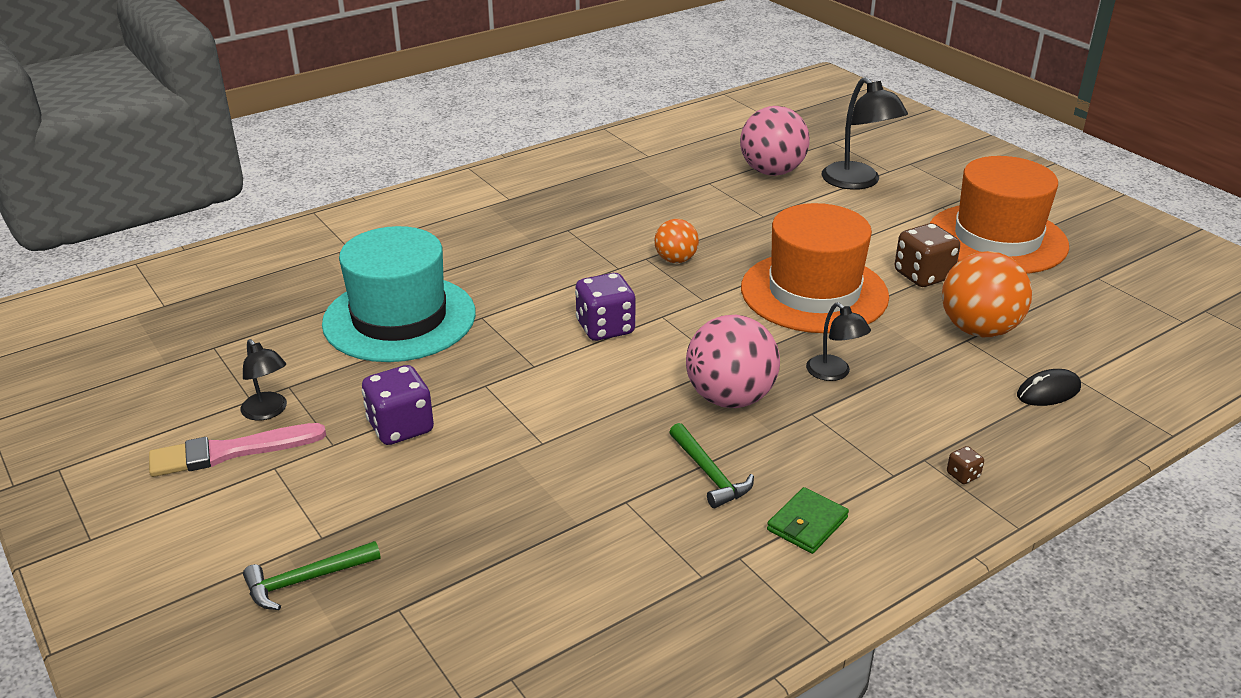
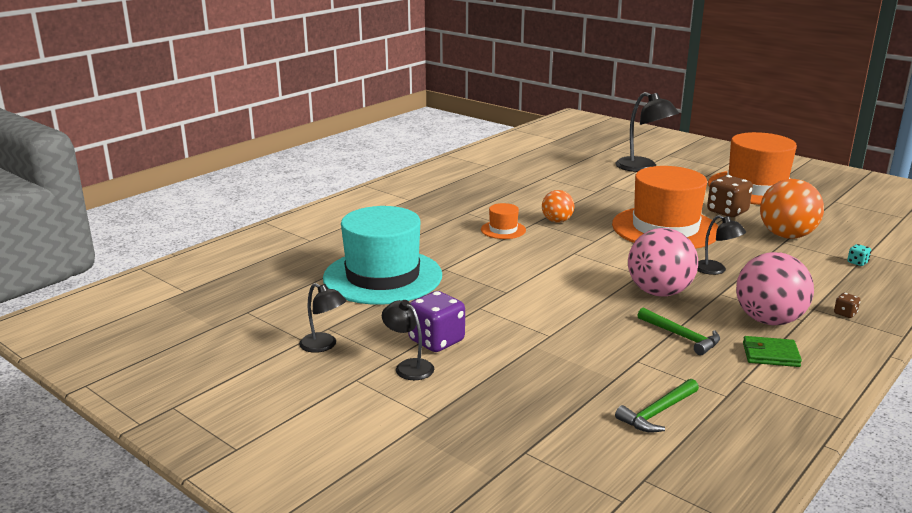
camera: 15 degrees left, 10 degrees down
pink brush [149,423,326,477] -> none
green hammer [243,541,381,610] -> green hammer moved to [615,379,699,432]
purple dice [575,273,636,341] -> none
pink ball [740,106,810,176] -> pink ball moved to [736,252,814,325]
green wallet [767,487,849,554] -> green wallet turned 75 degrees clockwise [743,336,802,367]
black mouse [1017,369,1081,406] -> turquoise dice [847,244,871,266]
none -> black lamp [382,300,434,380]
none -> orange hat [481,203,526,239]

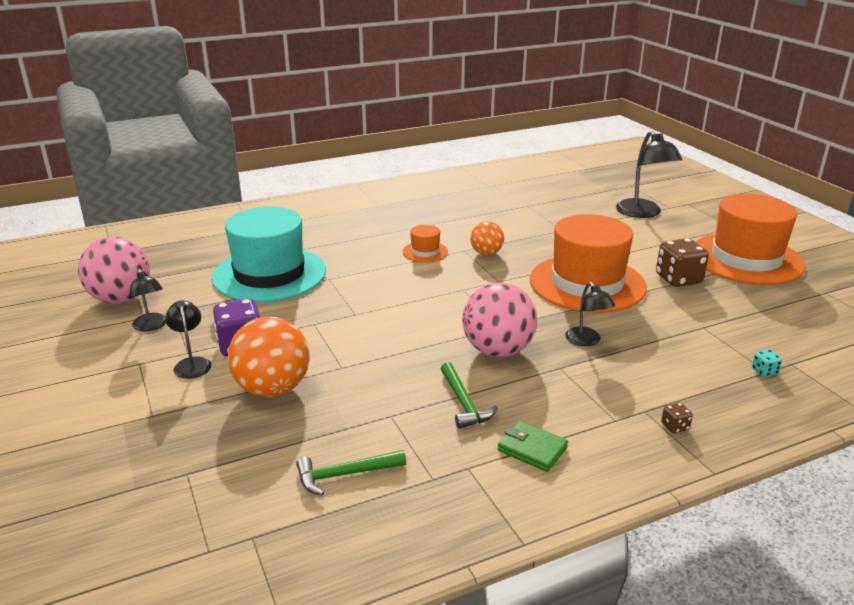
camera: 25 degrees right, 5 degrees up
pink ball [736,252,814,325] -> pink ball moved to [78,237,150,303]
orange ball [760,179,824,239] -> orange ball moved to [228,317,310,397]

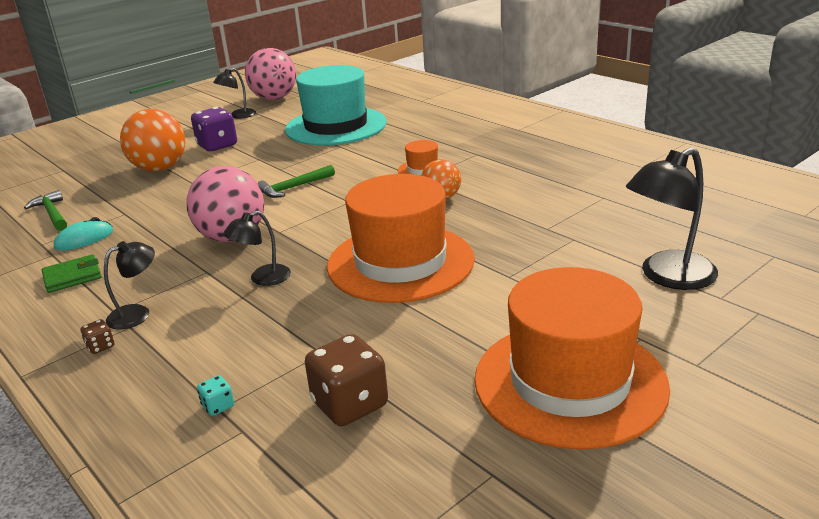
camera: 75 degrees right, 0 degrees up
black lamp [165,300,211,379] -> black lamp moved to [104,241,155,330]
green hammer [441,362,498,429] -> green hammer moved to [258,165,335,198]
green wallet [498,421,568,472] -> green wallet turned 45 degrees clockwise [42,254,102,293]
brown dice [656,238,709,287] -> brown dice moved to [305,334,388,426]
none -> turquoise mouse [54,217,113,251]

